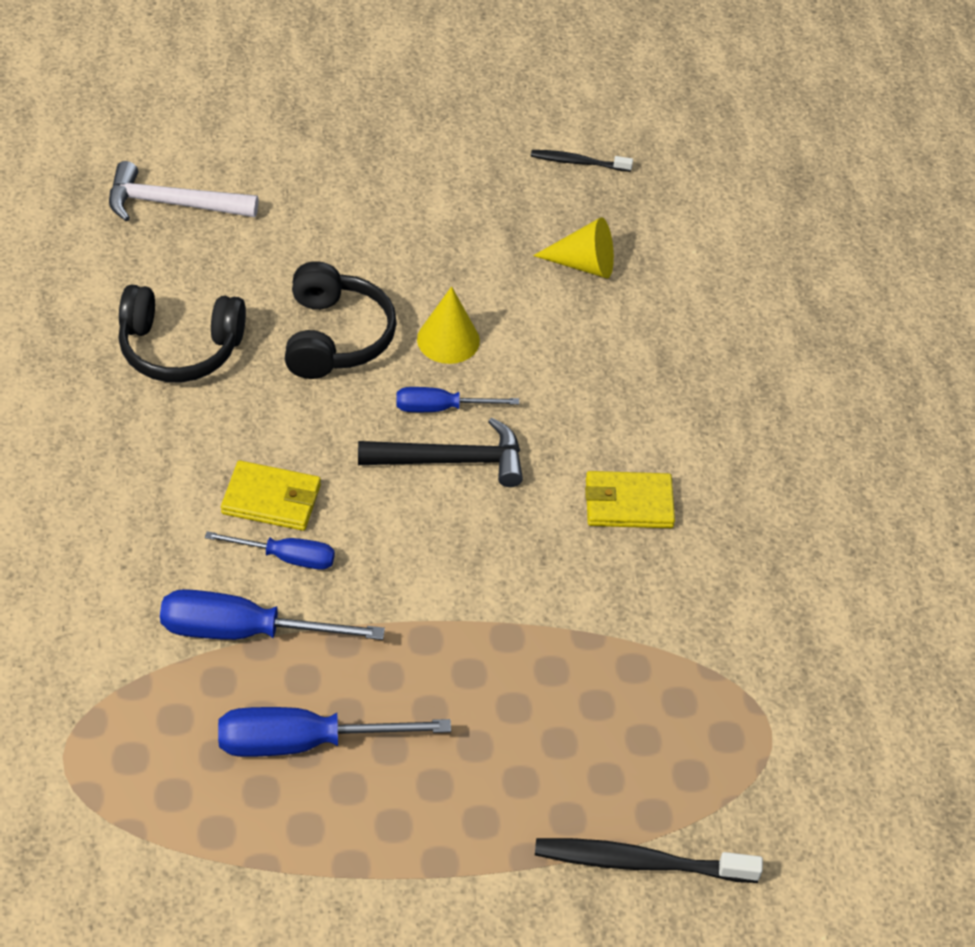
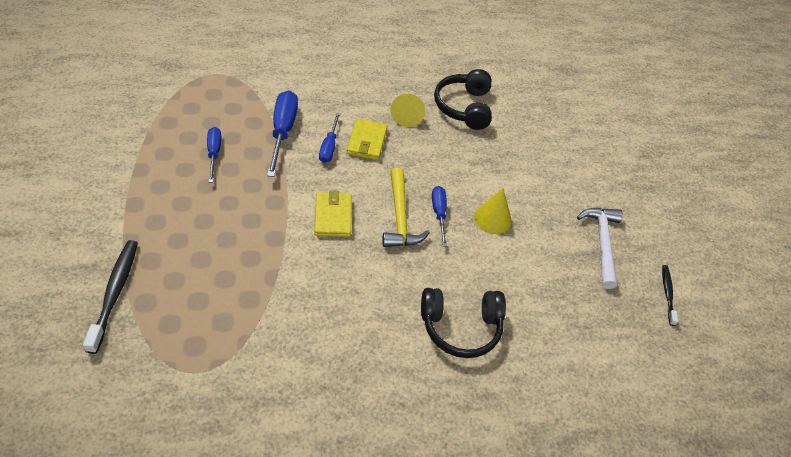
camera: 85 degrees right, 0 degrees up
white hammer [109,161,258,221] -> white hammer moved to [577,208,623,289]
blue screwdriver [218,707,451,757] -> blue screwdriver [207,127,221,182], size x0.61
black headphones [285,261,397,379] -> black headphones moved to [421,288,506,358]
black hammer [358,418,523,487] -> yellow hammer [382,167,430,247]
yellow cone [533,217,614,278] -> yellow cone moved to [390,94,426,127]
yellow wallet [585,471,675,528] -> yellow wallet moved to [314,191,352,237]

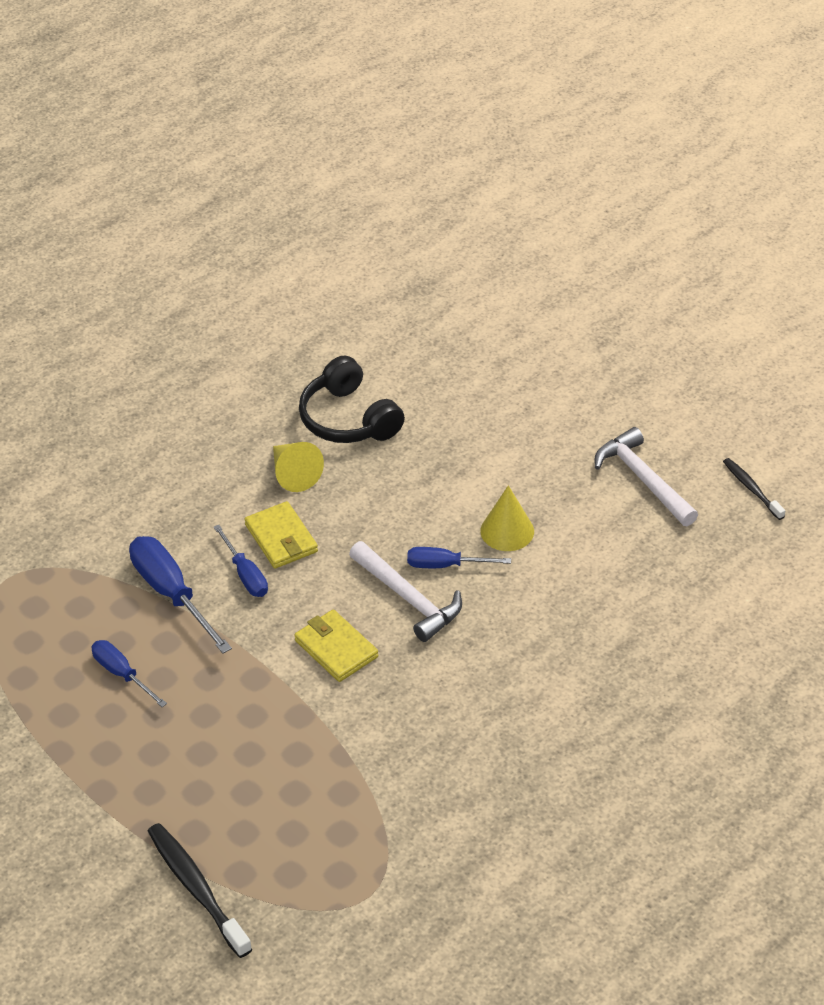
camera: 30 degrees left, 5 degrees down
yellow hammer [382,167,430,247] -> white hammer [349,541,462,642]
black headphones [421,288,506,358] -> none
blue screwdriver [432,186,447,246] -> blue screwdriver turned 45 degrees counterclockwise [407,547,511,568]

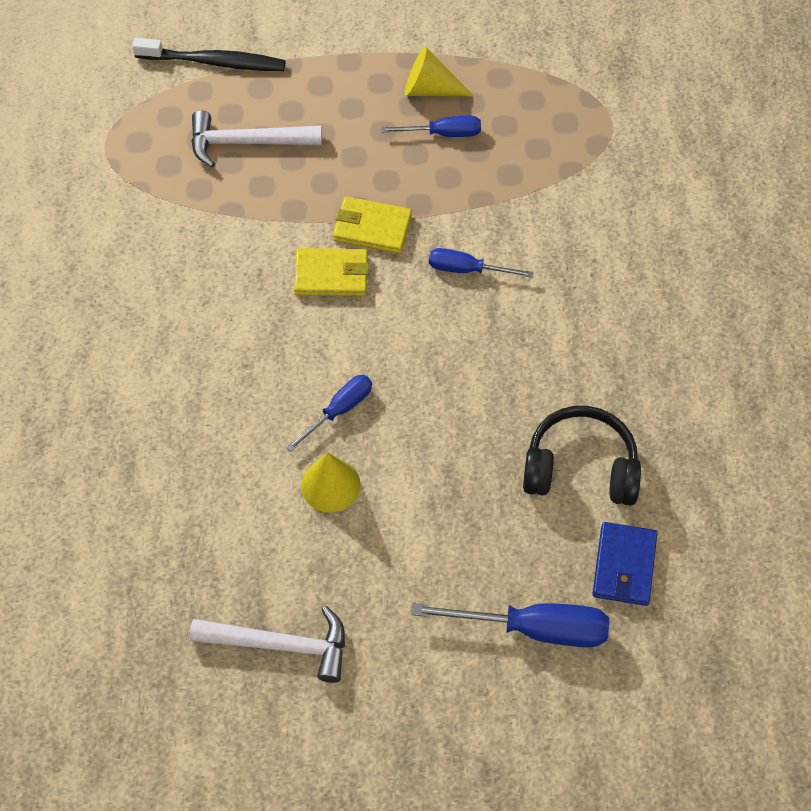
camera: 130 degrees right, 15 degrees up
blue screwdriver [129,536,232,654] -> blue screwdriver moved to [411,603,609,647]
yellow wallet [245,501,318,569] -> yellow wallet moved to [333,196,412,254]
yellow cone [273,442,324,492] -> yellow cone moved to [405,47,473,96]
white hammer [349,541,462,642] -> white hammer moved to [191,110,322,167]
black toothbrush [723,458,785,520] -> none
none -> blue wallet [592,522,657,606]

